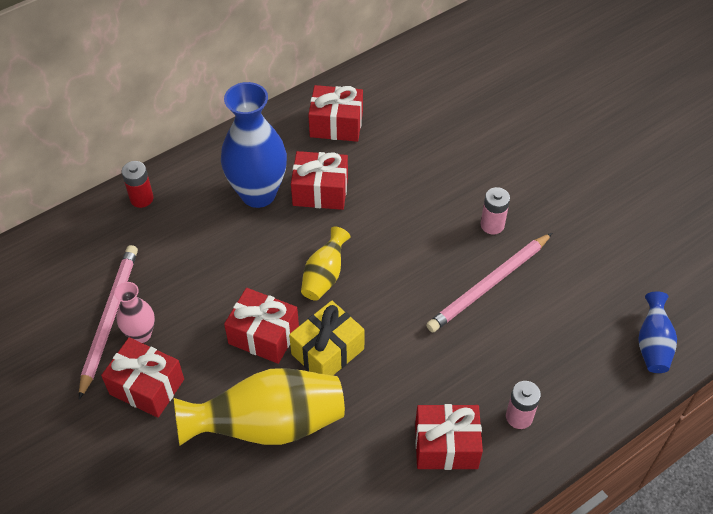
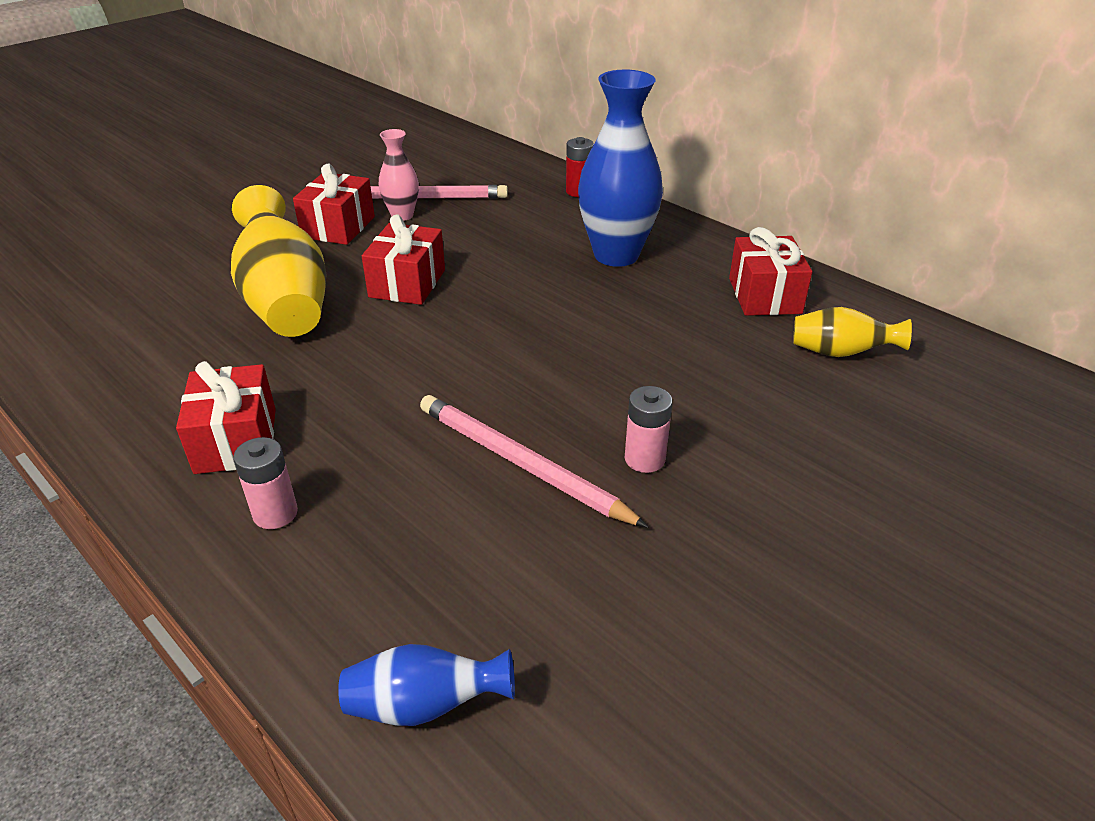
camera: 80 degrees right, 15 degrees down
yellow gift [289,300,365,375] -> none
red gift [291,151,348,210] -> none
yellow vase [301,227,350,301] -> yellow vase moved to [793,307,912,357]

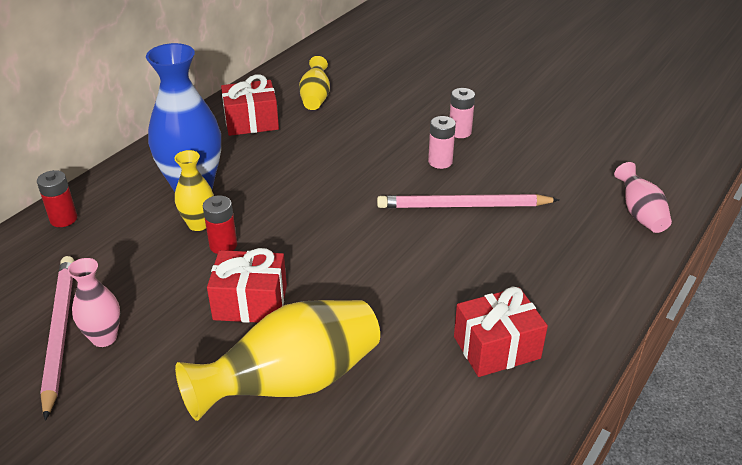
camera: 100 degrees left, 0 degrees up
pink battery [233,437,298,529] -> pink battery moved to [449,88,475,138]
red gift [293,164,375,245] -> none
blue vase [338,644,515,726] -> pink vase [614,162,672,233]
pink pencil [420,395,648,528] -> pink pencil turned 60 degrees clockwise [377,194,559,208]
none -> yellow vase [174,150,214,231]
none -> red battery [203,196,237,254]

